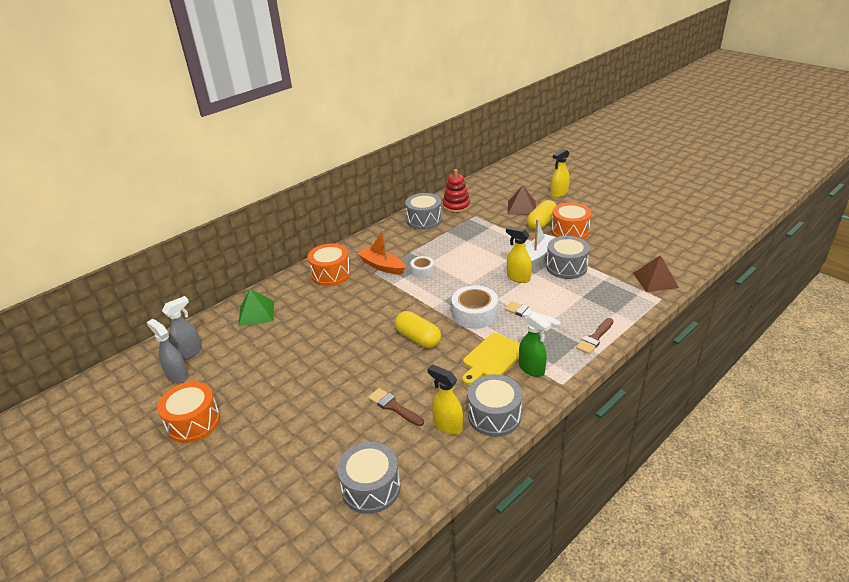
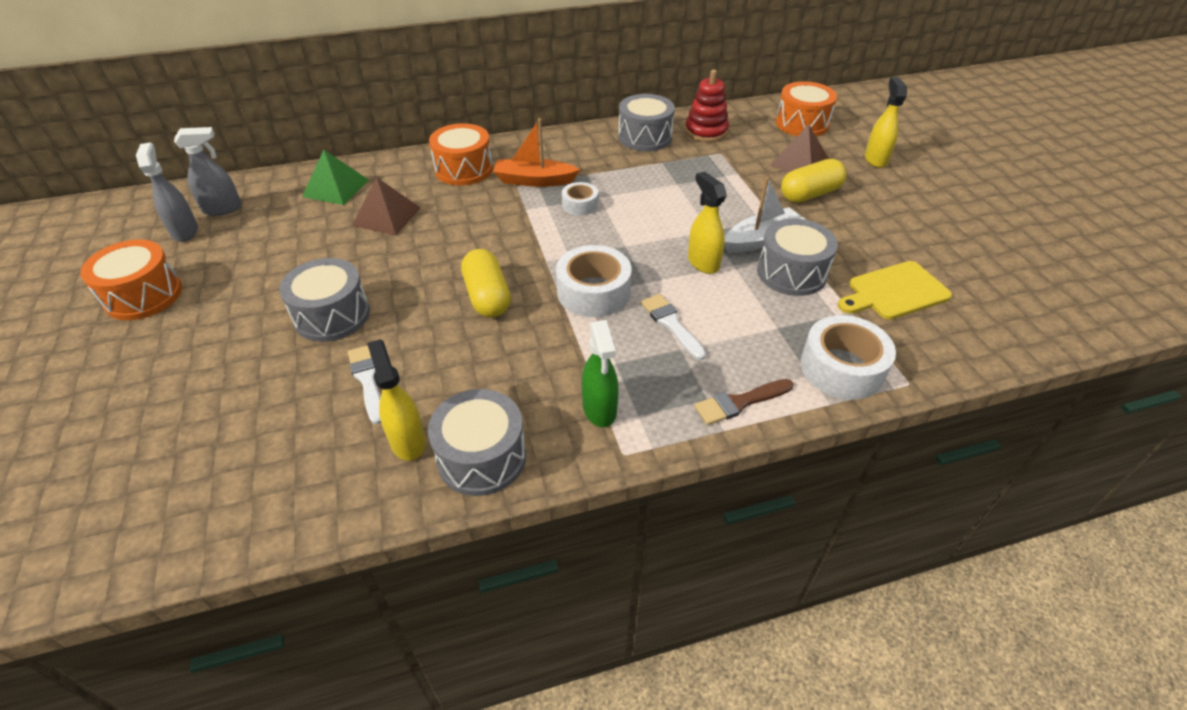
camera: 25 degrees right, 10 degrees up
grey drum [337,442,400,514] -> grey drum moved to [279,258,370,342]
orange boat [357,229,406,274] -> orange boat turned 60 degrees counterclockwise [493,118,580,187]
brown brush [368,388,424,426] -> white brush [348,345,381,425]
yellow cutting board [462,333,520,385] -> yellow cutting board moved to [838,261,952,320]
yellow spray bottle [551,149,570,198] -> yellow spray bottle turned 105 degrees clockwise [865,77,907,168]
orange drum [551,202,592,239] -> orange drum moved to [776,81,837,136]
brown pyramid [633,255,679,292] -> brown pyramid moved to [352,177,421,236]
none -> white tape [800,315,896,400]

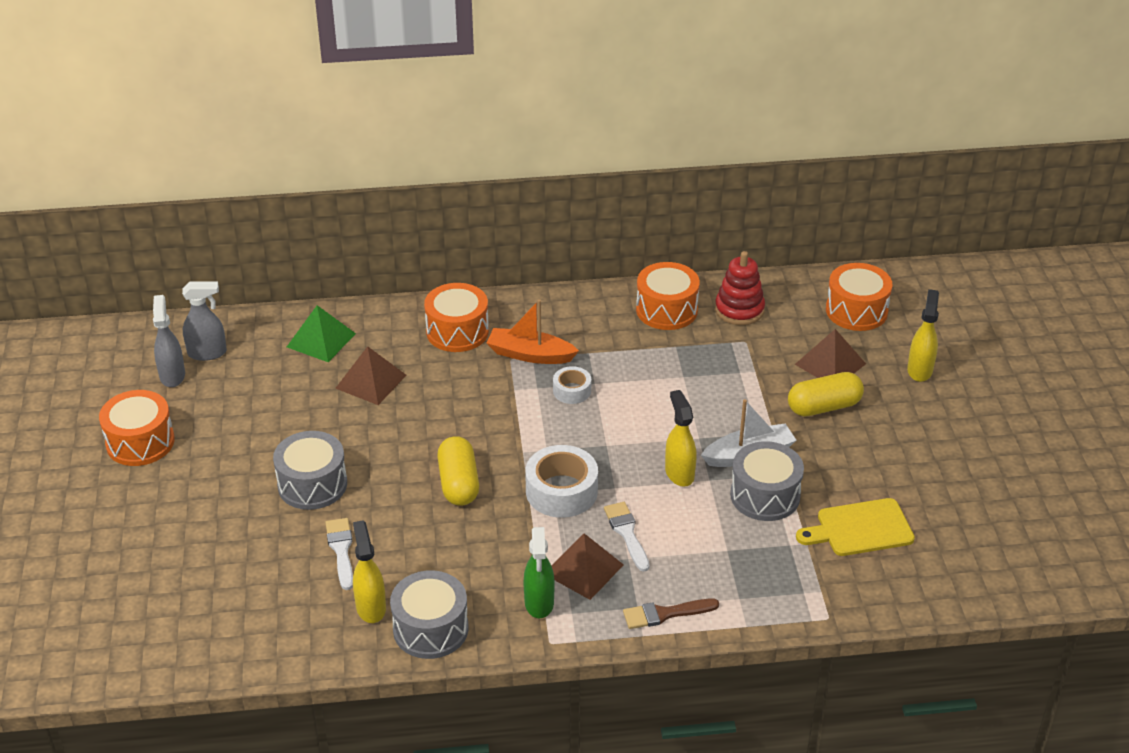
camera: 10 degrees right, 5 degrees down
grey drum [618,94,675,151] -> orange drum [636,262,700,330]
white tape [800,315,896,400] -> none
none -> brown pyramid [552,533,624,600]

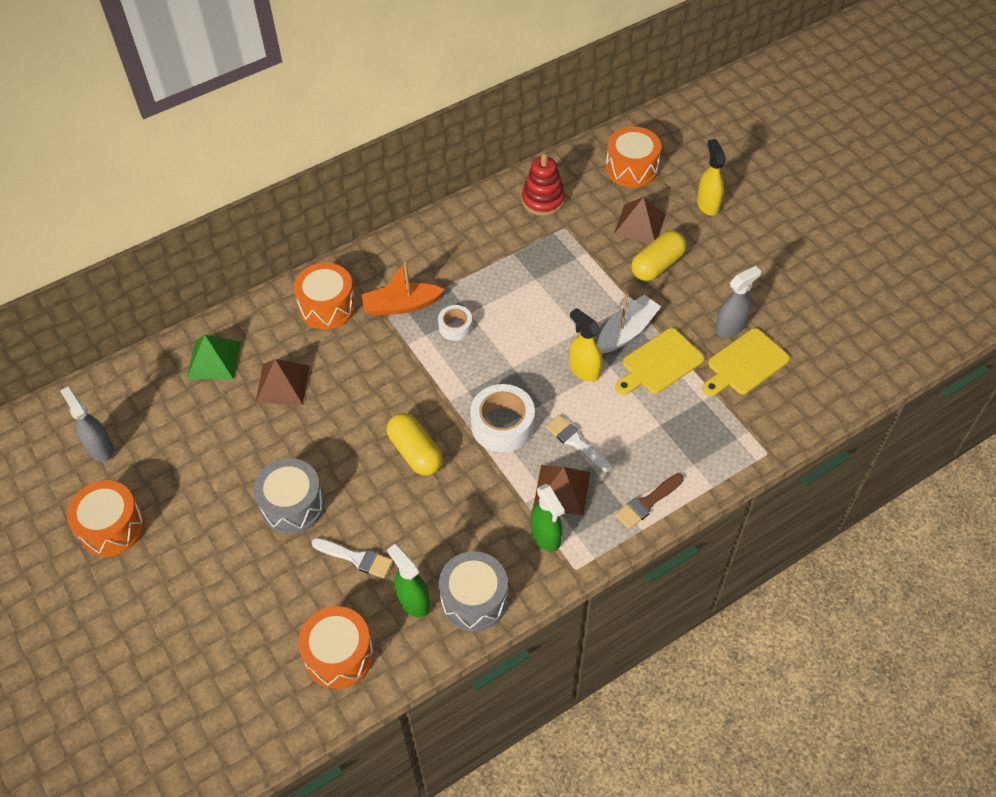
camera: 25 degrees left, 15 degrees up
grey spray bottle [182,281,227,361] -> grey spray bottle moved to [715,266,761,337]
white brush [325,518,353,590] -> white brush turned 150 degrees clockwise [312,538,393,579]
yellow spray bottle [353,520,386,623] -> green spray bottle [387,544,430,618]
orange drum [636,262,700,330] -> orange drum moved to [298,606,374,689]
grey drum [730,441,804,521] -> yellow cutting board [615,328,704,395]

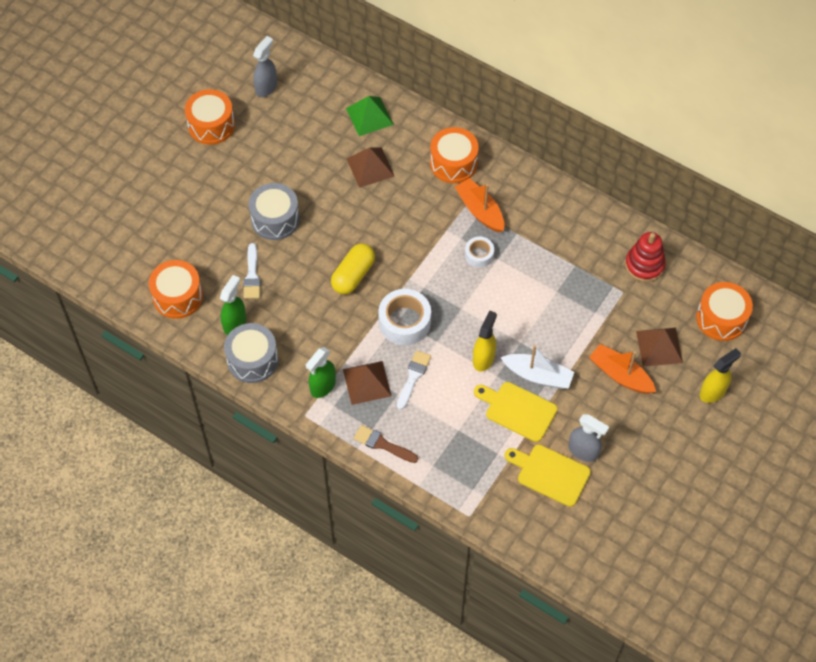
camera: 65 degrees right, 5 degrees up
yellow capsule [631,231,686,281] -> orange boat [589,344,656,394]

